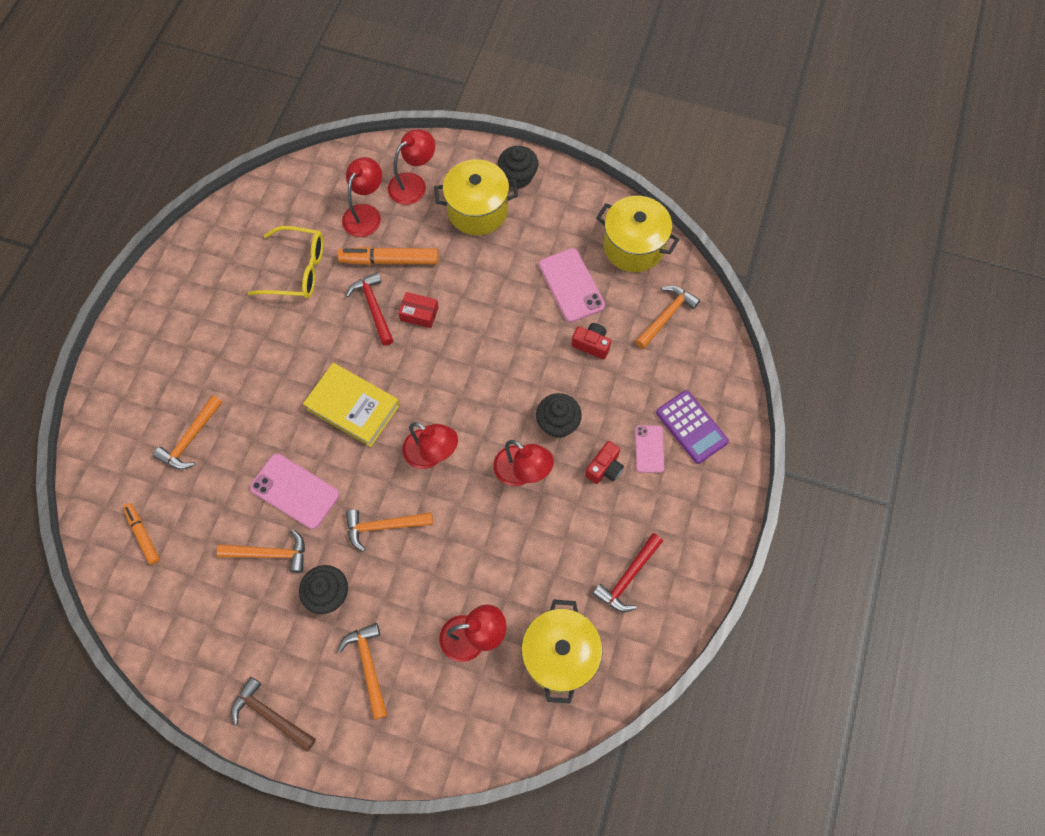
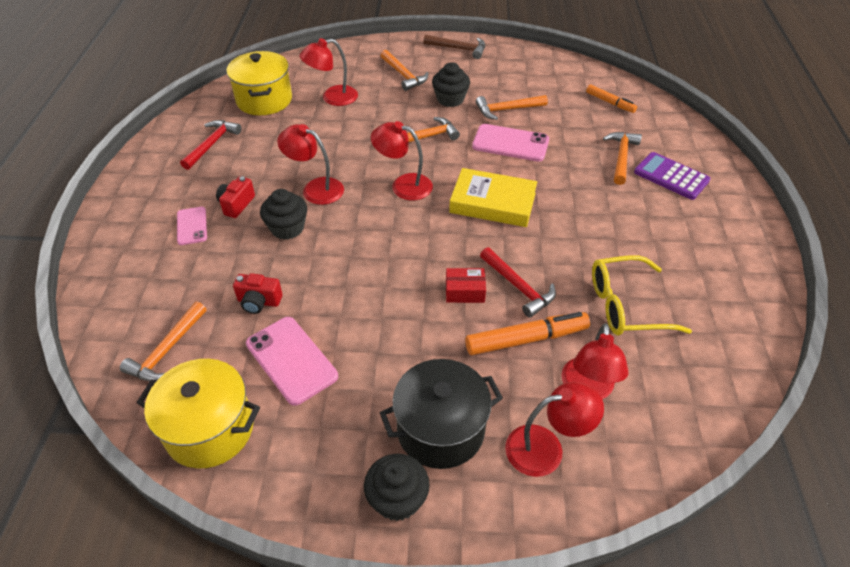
camera: 165 degrees right, 20 degrees down
red lamp [388,130,435,205] -> red lamp turned 135 degrees counterclockwise [505,382,604,477]
yellow pot [434,159,518,235] -> black pot [380,359,503,469]
purple calculator [656,390,729,464] -> purple calculator moved to [634,152,710,200]

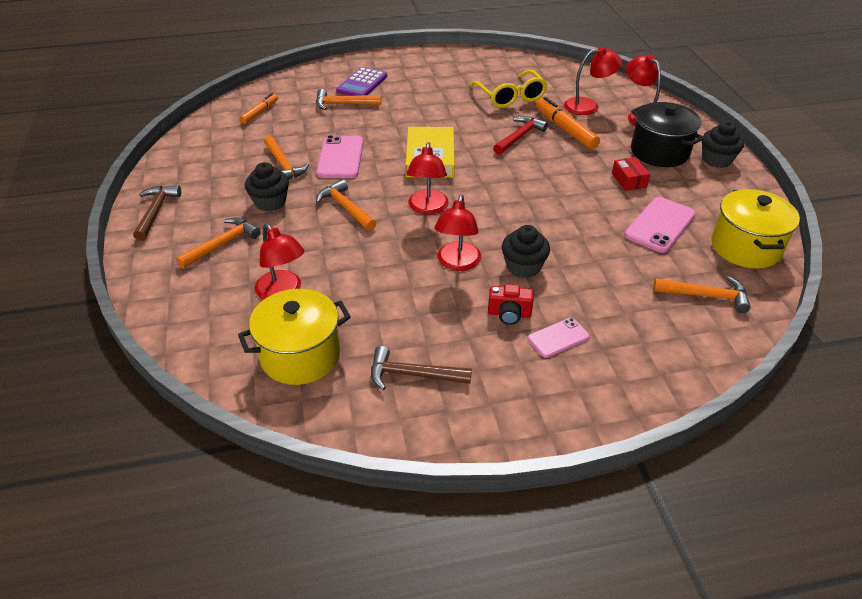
camera: 105 degrees left, 5 degrees down
red hammer [180,120,241,170] -> brown hammer [371,346,472,390]
red camera [233,273,283,314] -> none
red box [446,268,486,303] -> red box moved to [612,157,650,191]

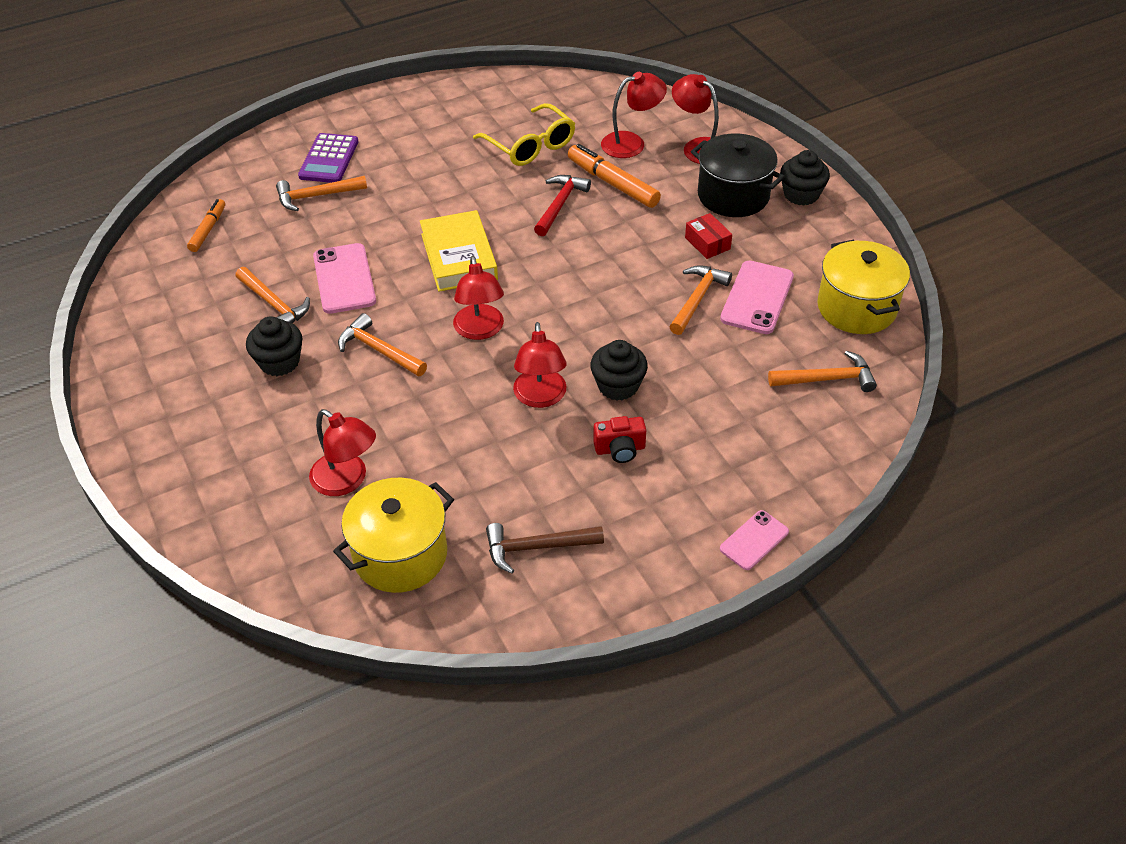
camera: 15 degrees left, 5 degrees up
brown hammer [133,185,181,241] -> none
orange hammer [176,217,261,268] -> orange hammer moved to [670,265,732,335]
pink phone [528,318,590,358] -> pink phone moved to [720,510,789,570]

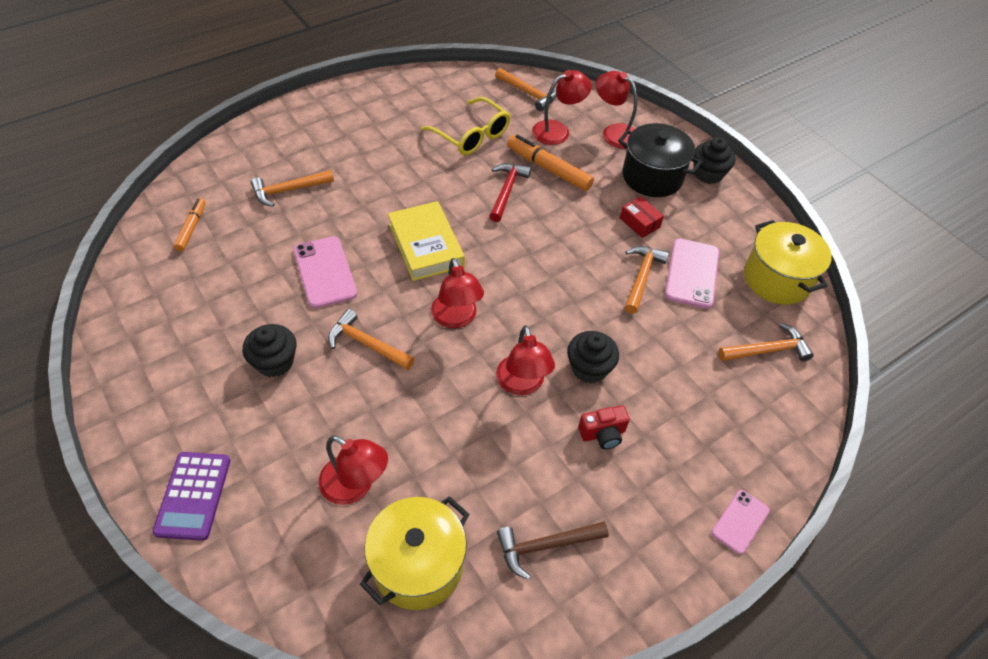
camera: 10 degrees left, 5 degrees up
orange hammer [236,267,310,323] -> orange hammer moved to [495,68,557,111]
purple calculator [298,133,358,183] -> purple calculator moved to [153,452,230,541]

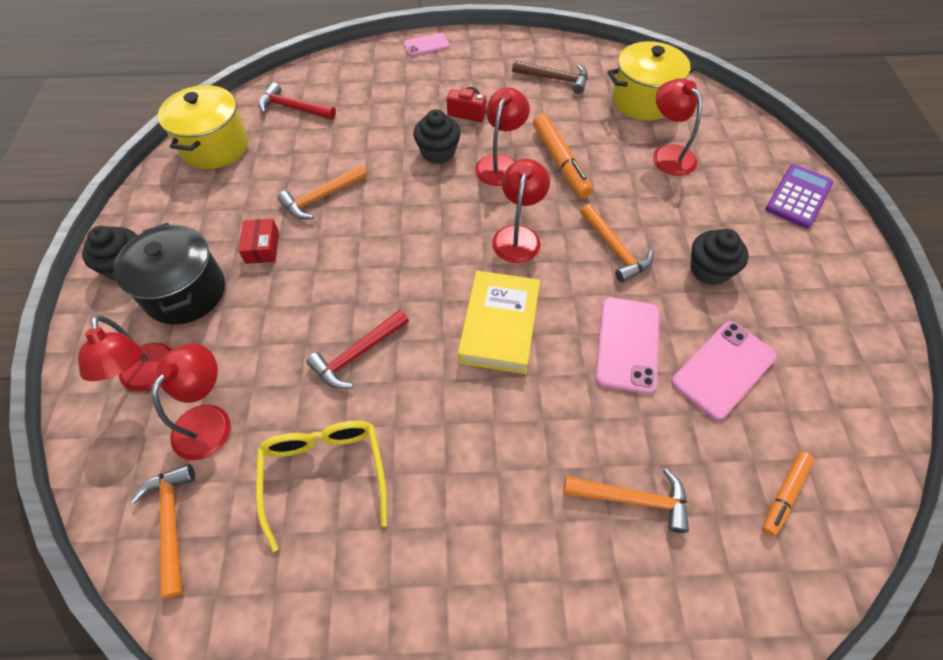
camera: 145 degrees left, 5 degrees up
orange marker [507,135,594,191] -> orange marker moved to [533,113,593,198]
red lamp [532,70,592,145] -> red lamp turned 105 degrees clockwise [151,343,231,460]
pink phone [665,239,719,309] -> pink phone moved to [671,321,777,420]
orange hammer [718,323,814,361] -> red hammer [259,82,336,120]

